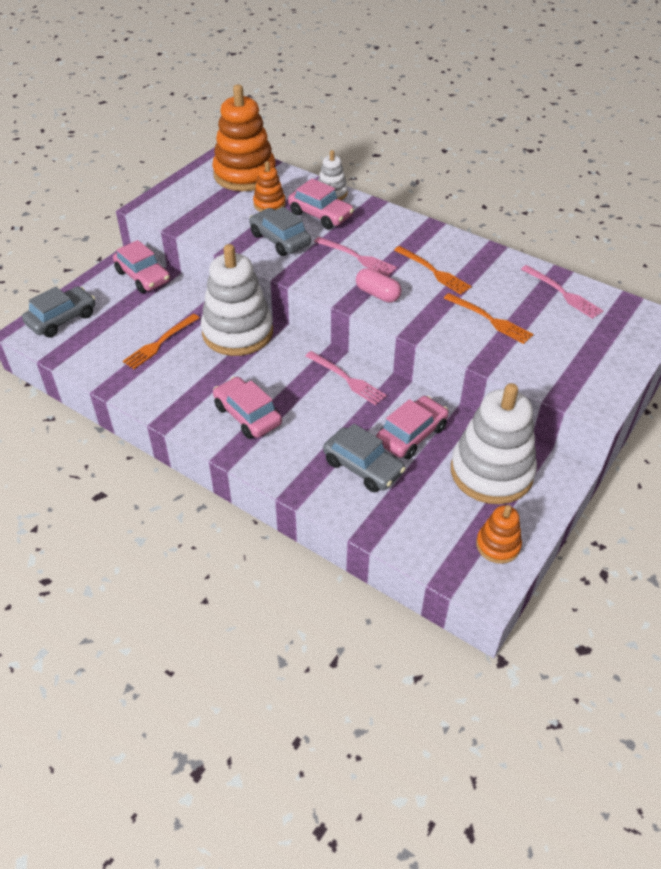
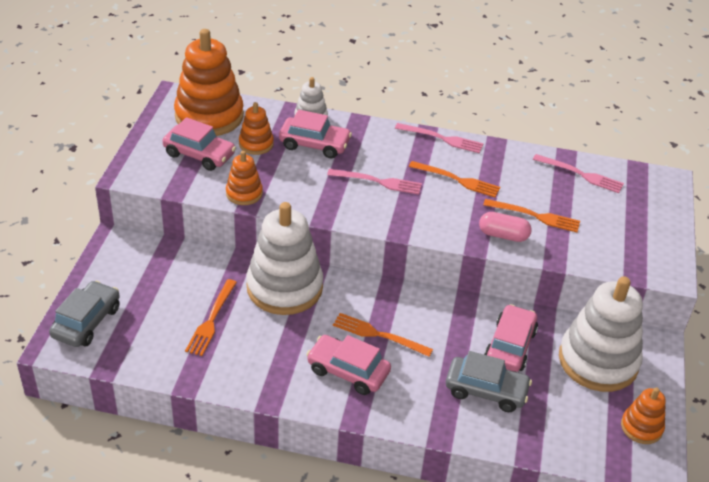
camera: 25 degrees left, 5 degrees down
pink car [113,240,170,293] -> pink car moved to [162,117,236,171]
grey car [249,207,311,256] -> none
pink fork [305,351,387,405] -> pink fork moved to [395,123,484,153]
pink capsule [356,268,402,303] -> pink capsule moved to [479,212,532,242]
none -> orange stacking toy [226,151,263,205]
none -> orange fork [333,313,433,357]

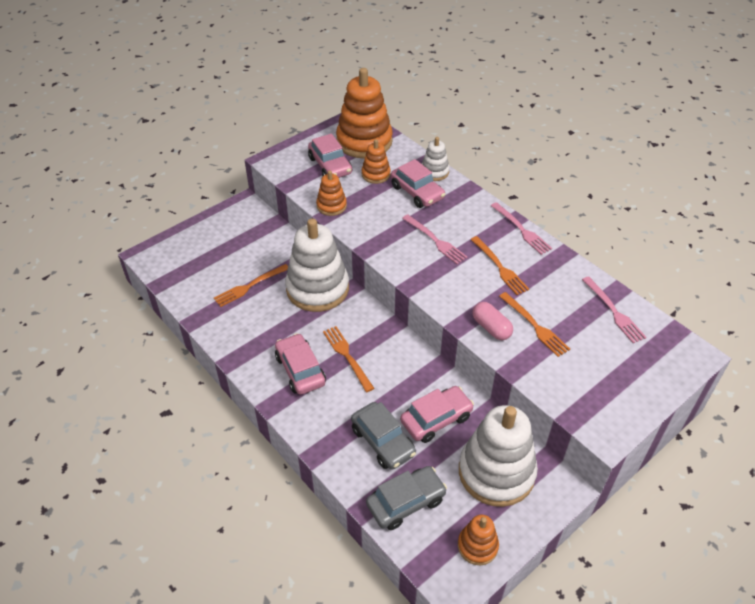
camera: 40 degrees right, 5 degrees up
grey car [49,281,120,347] -> grey car moved to [366,466,447,530]

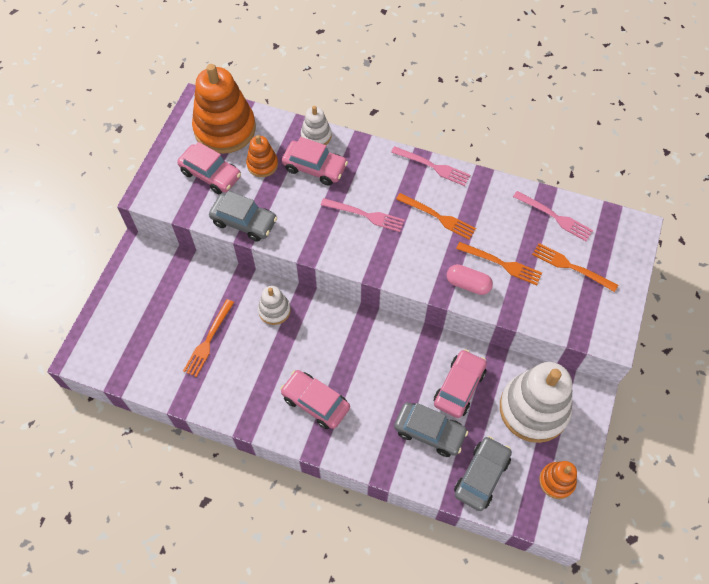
camera: 30 degrees left, 15 degrees up
white stacking toy [285,218,349,312] -> white stacking toy [258,286,291,325], size x0.49
orange stacking toy [316,170,347,216] -> grey car [209,191,277,242]
orange fork [323,326,374,392] -> orange fork moved to [532,243,618,292]

